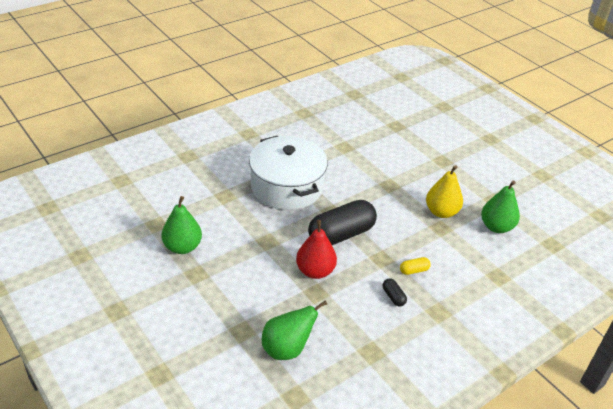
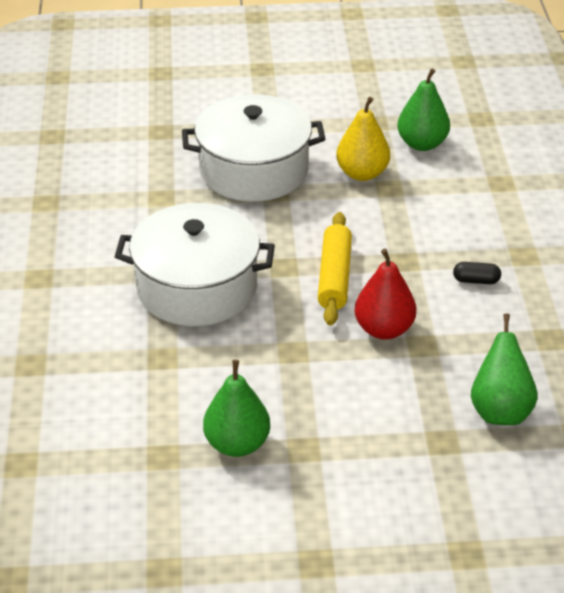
camera: 55 degrees left, 0 degrees up
black capsule [308,200,377,245] -> yellow rolling pin [318,212,352,326]
yellow capsule [400,257,431,275] -> none
none -> white pot [182,94,325,202]

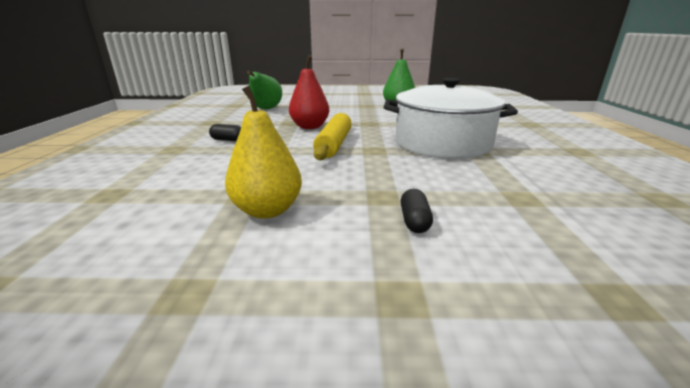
camera: 175 degrees left, 15 degrees down
white pot [182,94,325,202] -> black capsule [401,189,433,233]
green pear [397,68,450,151] -> none

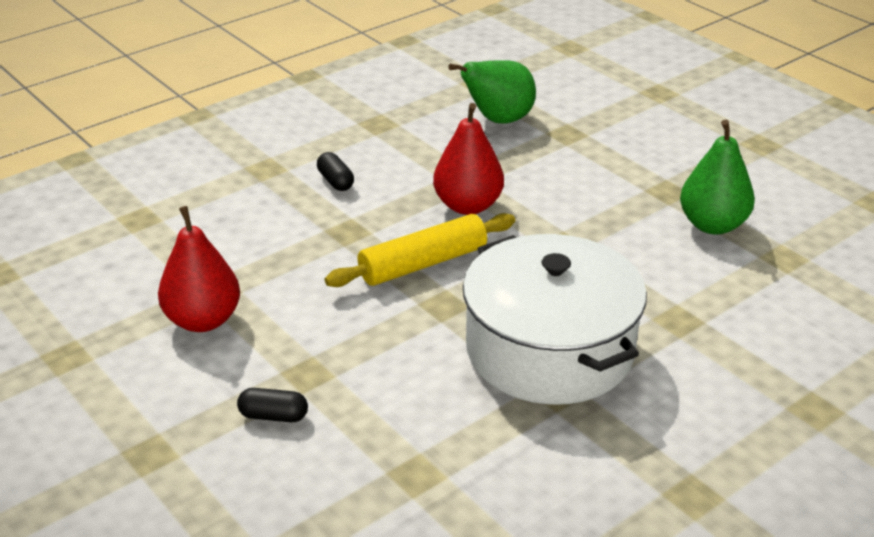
camera: 50 degrees right, 10 degrees up
yellow pear [225,86,302,219] -> red pear [158,206,240,332]
black capsule [401,189,433,233] -> black capsule turned 45 degrees clockwise [237,388,308,422]

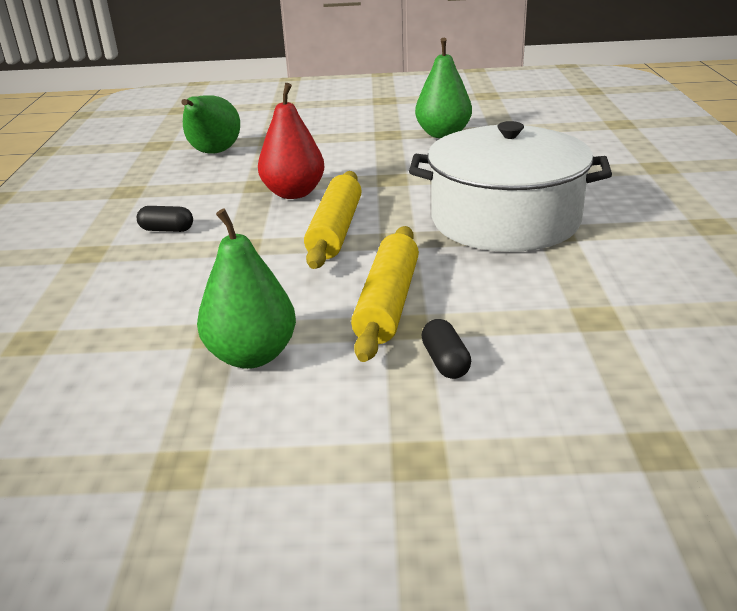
camera: 50 degrees left, 5 degrees down
red pear [158,206,240,332] -> green pear [197,208,296,369]
black capsule [237,388,308,422] -> black capsule turned 60 degrees counterclockwise [421,319,471,379]
none -> yellow rolling pin [351,226,419,362]

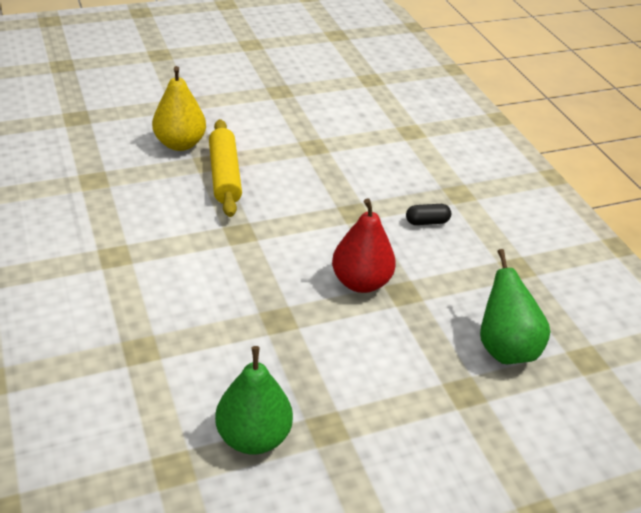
camera: 155 degrees right, 10 degrees up
green pear [197,208,296,369] -> none
yellow rolling pin [304,171,361,269] -> none
white pot [409,121,612,252] -> none
black capsule [421,319,471,379] -> yellow pear [152,66,206,151]

